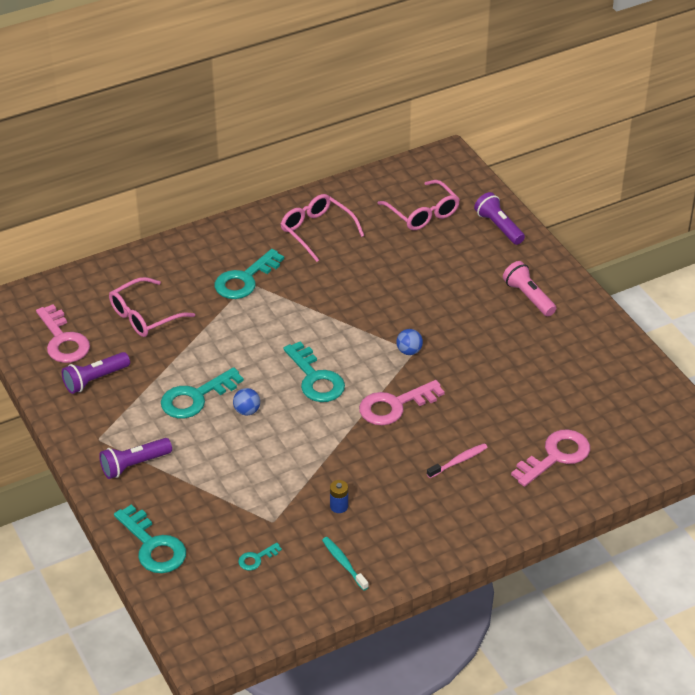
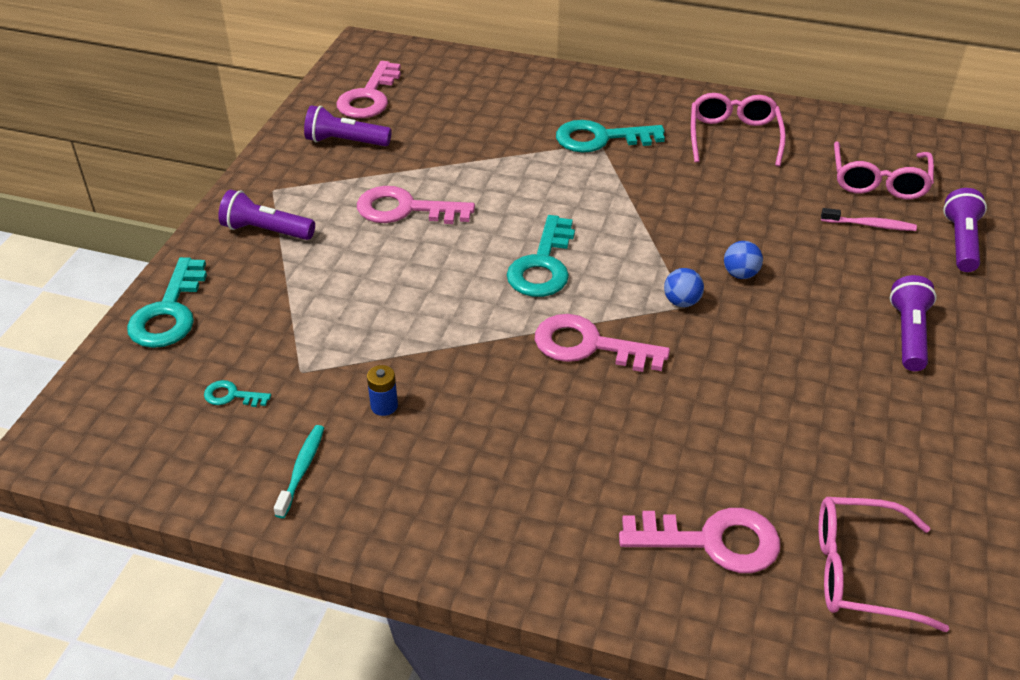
camera: 45 degrees right, 0 degrees up
pink glasses [109,277,195,337] -> pink glasses moved to [819,497,949,632]
turquoise key [161,367,244,418] -> pink key [357,186,475,224]
blue ball [233,388,260,415] -> blue ball moved to [724,241,763,279]
pink toothbrush [427,443,488,478] -> pink toothbrush moved to [821,208,917,231]
pink flashlight [503,261,556,316] -> purple flashlight [890,275,937,371]

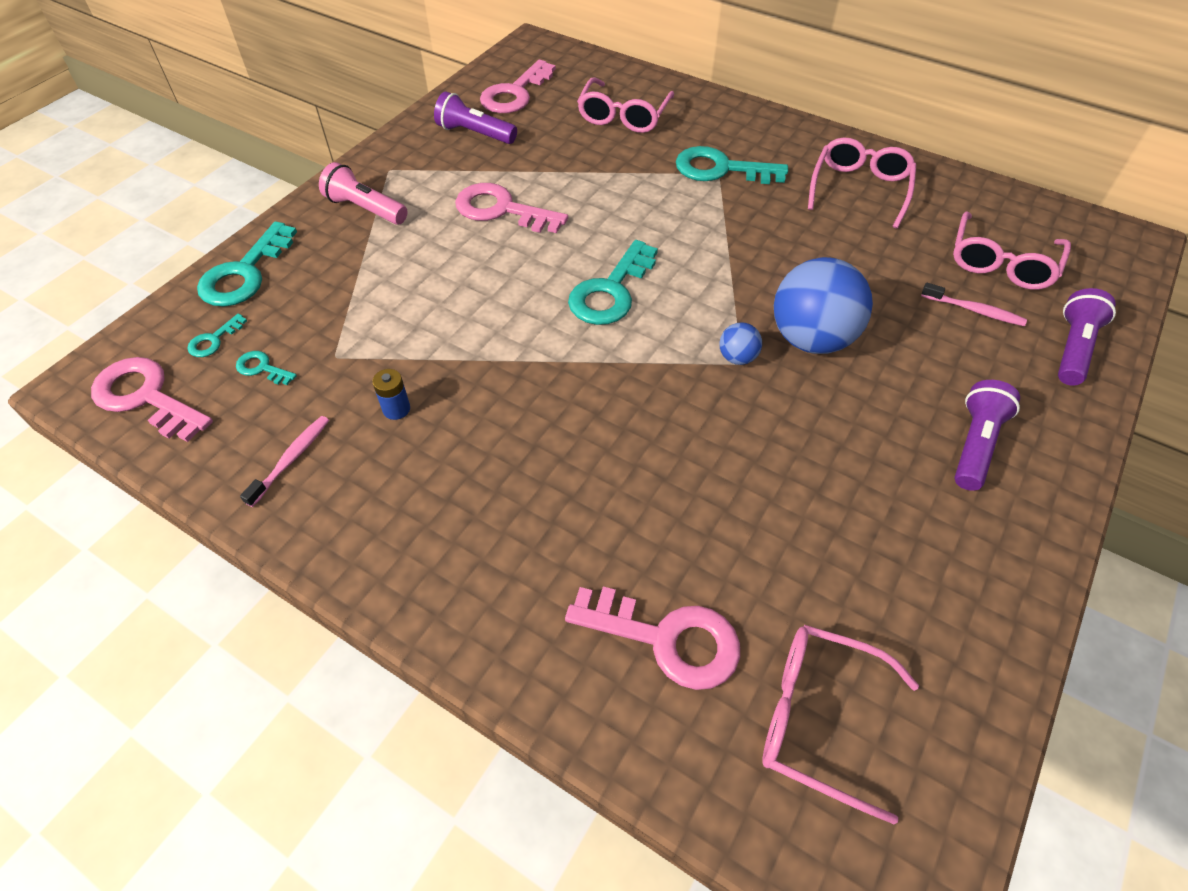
camera: 15 degrees right, 10 degrees up
purple flashlight [218,190,315,240] -> pink flashlight [319,162,408,225]
turquoise toothbrush [274,425,324,518] -> pink toothbrush [240,416,329,507]
pink key [535,314,670,372] -> pink key moved to [91,357,213,442]
blue ball [724,241,763,279] -> blue ball [774,257,873,354], size x2.24
none -> turquoise key [188,314,247,357]
none -> pink glasses [577,77,674,133]

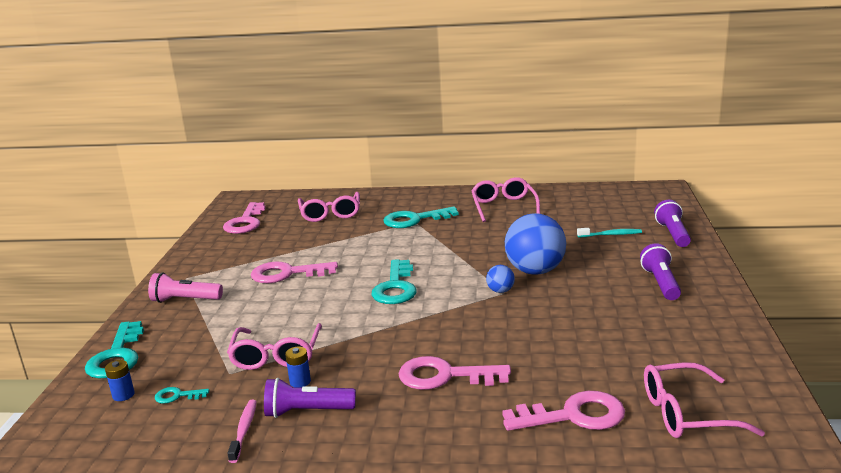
camera: 25 degrees left, 30 degrees down
pink key [91,357,213,442] -> pink key moved to [398,356,511,390]
turquoise key [188,314,247,357] -> blue battery [105,360,134,401]
purple flashlight [434,91,517,144] -> purple flashlight moved to [264,378,356,418]
pink toothbrush [921,283,1027,326] -> turquoise toothbrush [577,228,642,237]
pink glasses [953,211,1071,290] -> pink glasses moved to [227,323,322,370]

